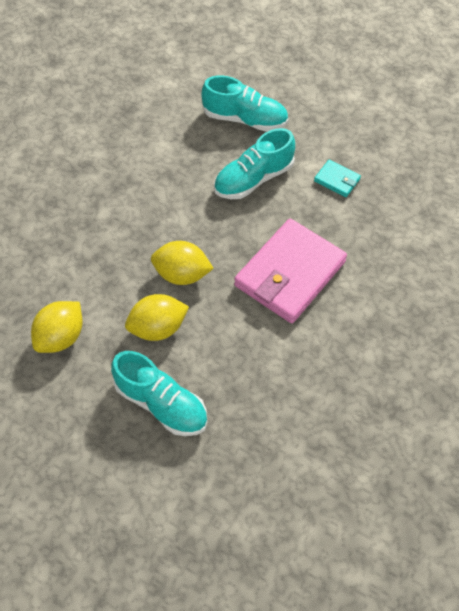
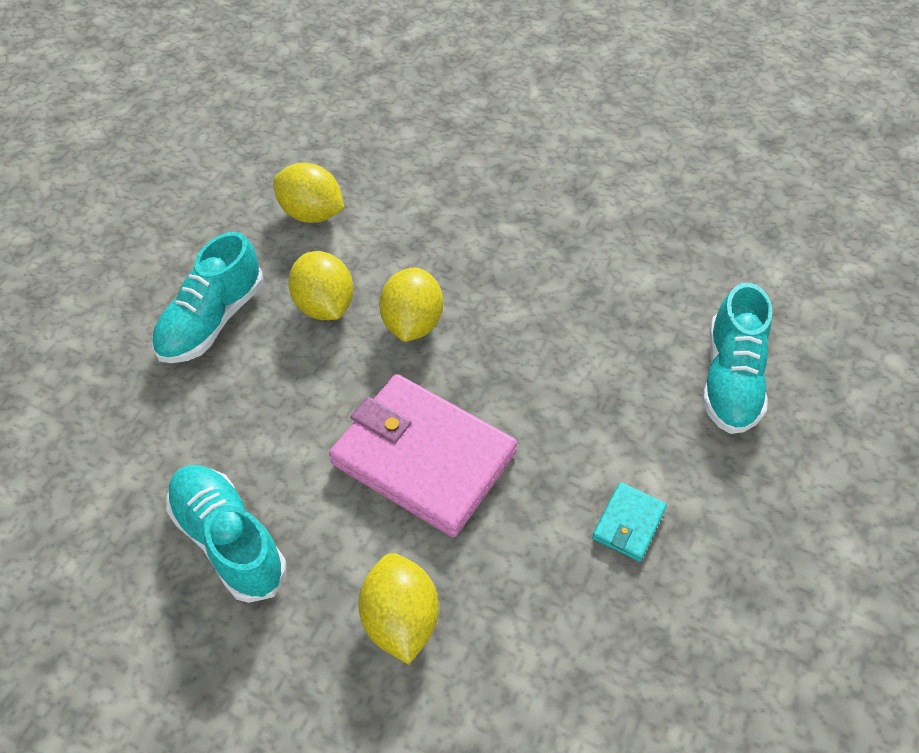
camera: 85 degrees right, 5 degrees down
turquoise shoe [214,128,295,199] -> turquoise shoe moved to [166,465,286,603]
none -> yellow lemon [358,553,439,664]

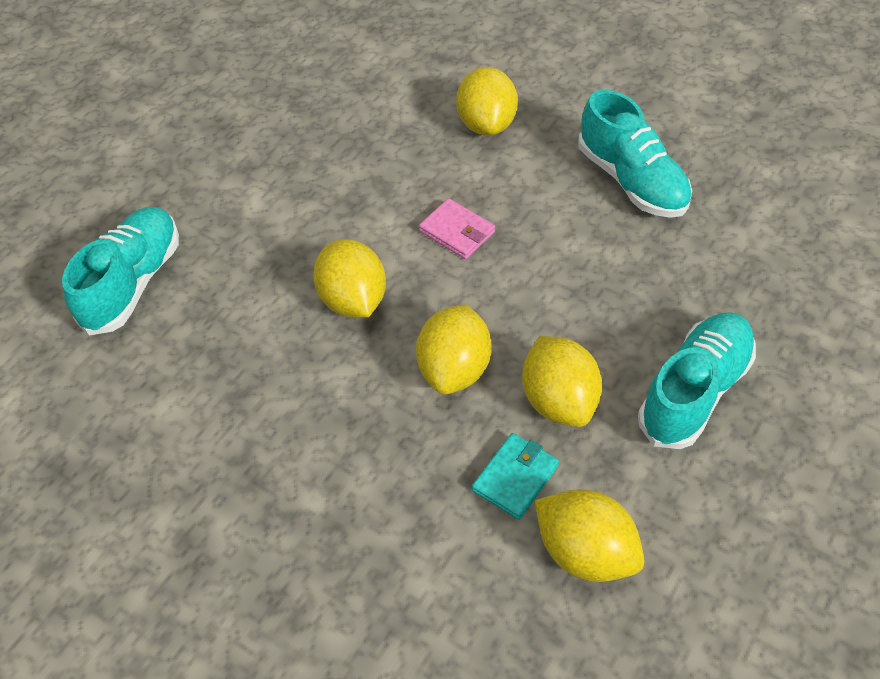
camera: 170 degrees left, 0 degrees up
pink wallet [329,374,517,537] -> pink wallet [419,198,495,259], size x0.43
turquoise wallet [592,482,667,562] -> turquoise wallet moved to [472,433,559,520]
none -> yellow lemon [313,239,386,318]

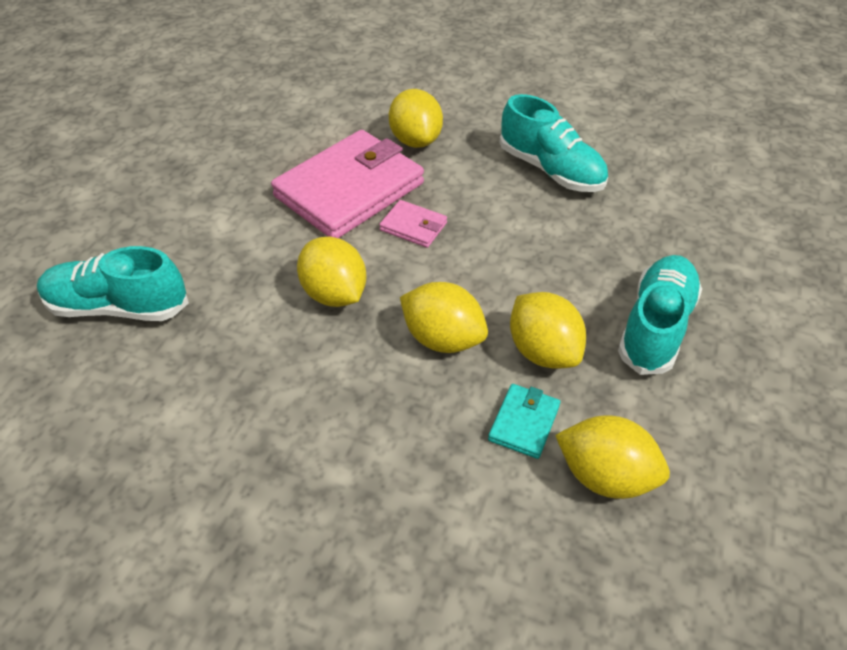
camera: 15 degrees left, 5 degrees down
turquoise shoe [62,207,179,335] -> turquoise shoe turned 90 degrees counterclockwise [37,246,189,321]
yellow lemon [416,304,491,394] -> yellow lemon turned 60 degrees counterclockwise [400,282,488,353]
none -> pink wallet [271,130,424,238]

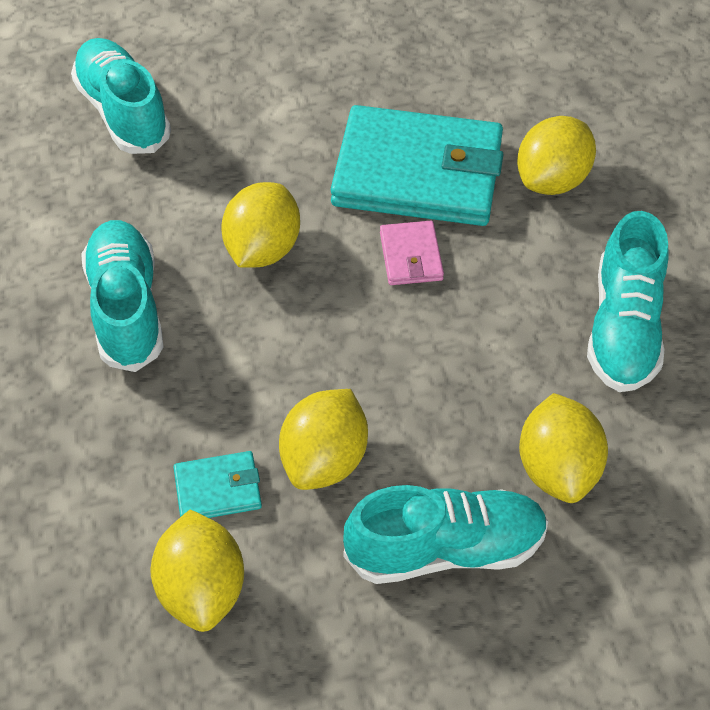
camera: 55 degrees right, 5 degrees up
pink wallet [271,130,424,238] -> turquoise wallet [331,105,504,226]
yellow lemon [400,282,488,353] -> yellow lemon moved to [519,393,608,503]
none -> turquoise shoe [81,220,163,372]

